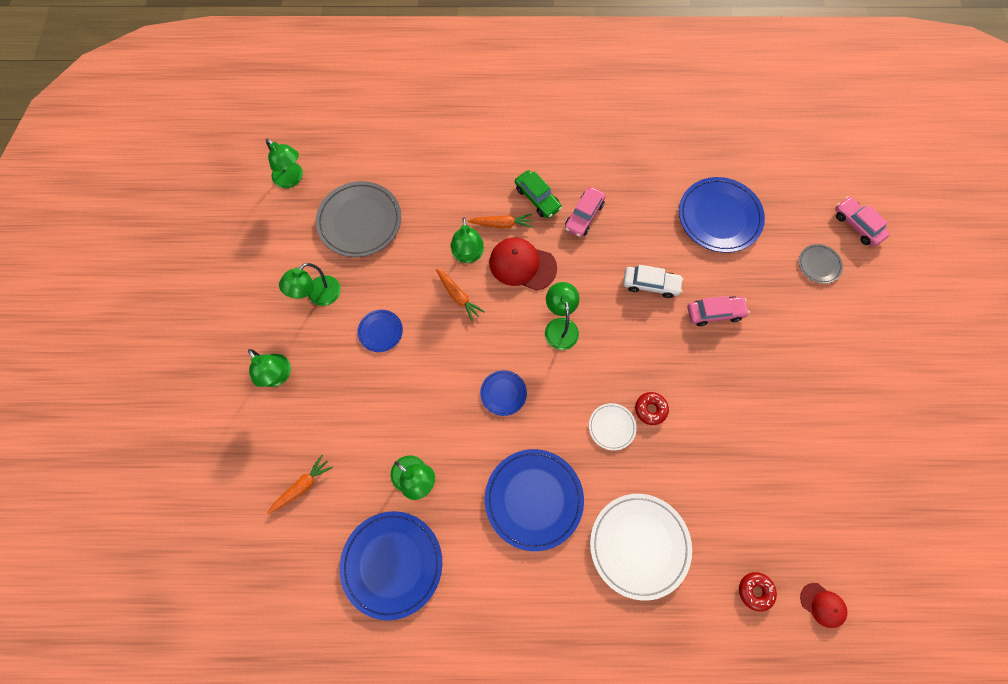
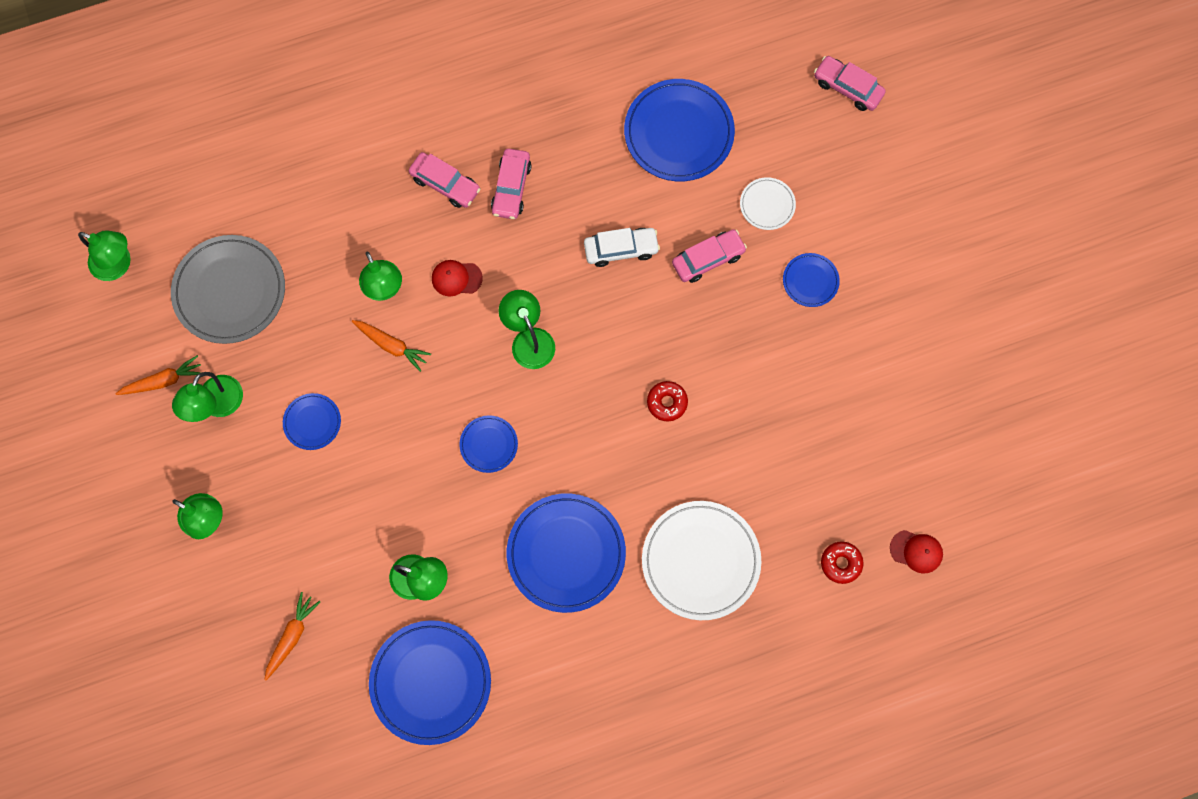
camera: 20 degrees left, 5 degrees up
orange carrot [468,214,533,228] -> orange carrot moved to [115,355,202,395]
red cap [489,237,557,291] -> red cap [432,260,483,296], size x0.57
green car [515,170,562,218] -> pink car [409,152,481,208]
white plate [589,403,637,450] -> white plate moved to [740,177,796,230]
grey plate [799,244,843,284] -> none
none -> blue plate [783,253,840,307]

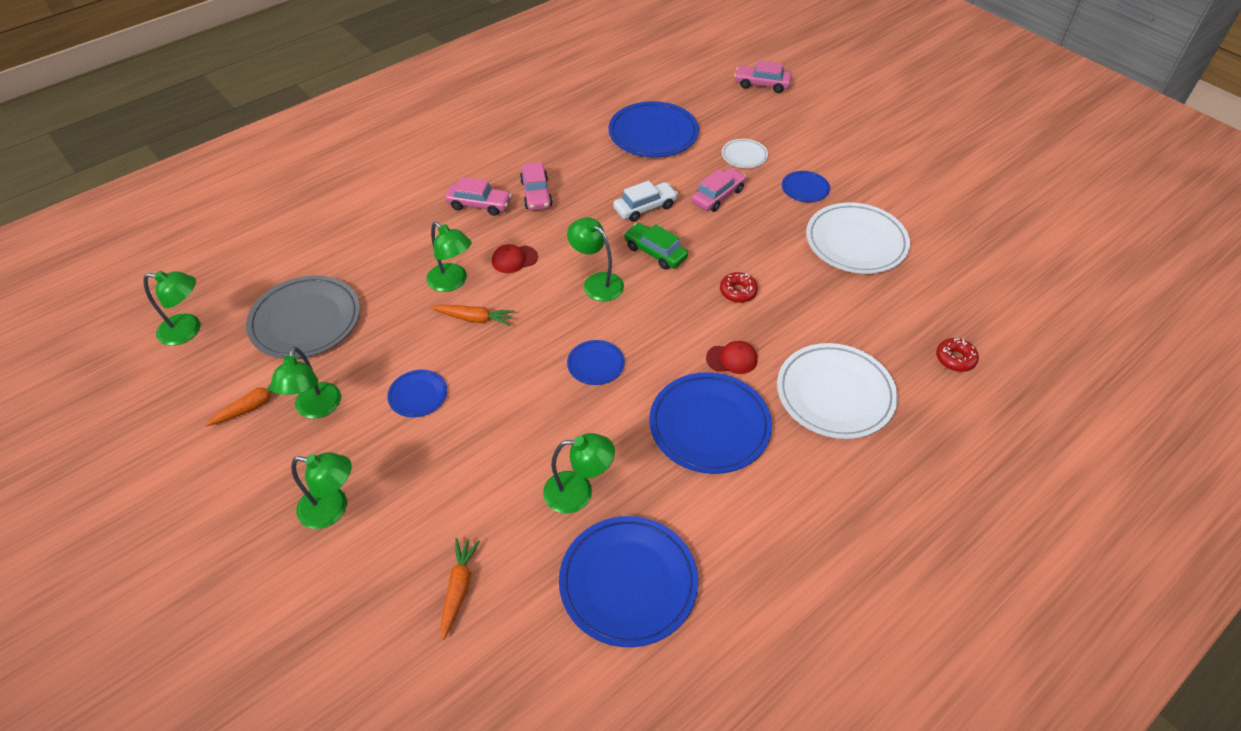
camera: 20 degrees left, 25 degrees down
red cap [890,530,943,574] -> red cap moved to [706,341,757,374]
none -> green car [624,223,688,270]
none -> white plate [806,203,910,274]

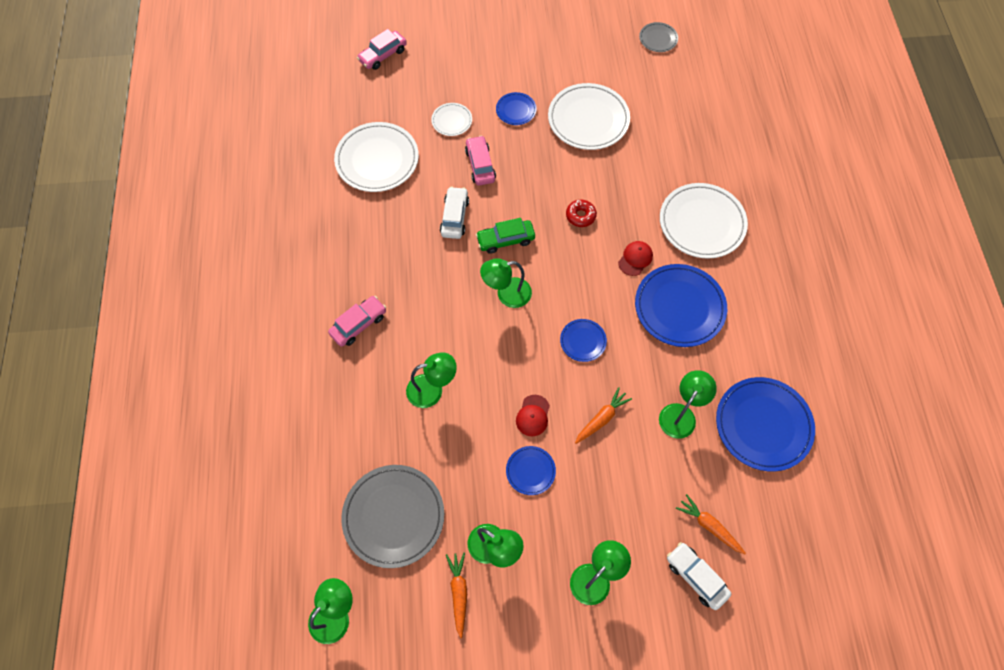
camera: 55 degrees left, 15 degrees up
orange carrot [431,305,514,326] -> orange carrot moved to [575,387,632,444]
red cap [492,244,538,273] -> red cap moved to [516,395,550,436]
pink car [520,162,553,210] -> none
blue plate [609,101,699,157] -> white plate [334,122,419,192]
red donut [936,338,979,372] -> none
none -> grey plate [639,22,678,52]
none -> white car [667,542,731,610]

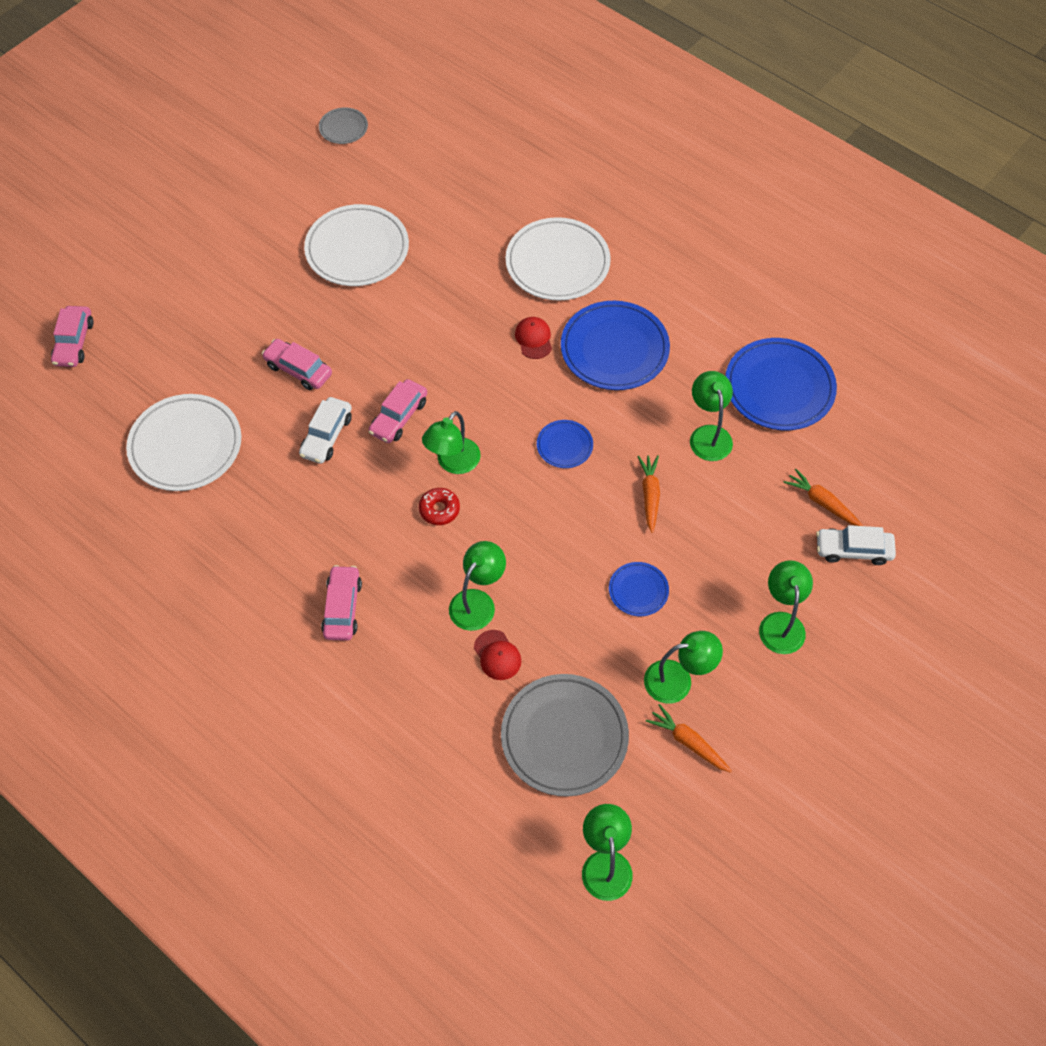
camera: 45 degrees left, 5 degrees down
white plate [431,103,472,136] -> none
white car [440,186,469,239] -> white car turned 120 degrees counterclockwise [299,397,352,464]
green car [476,218,535,254] -> pink car [368,379,427,443]
blue plate [496,92,537,125] -> none
red cap [516,395,550,436] -> red cap moved to [474,630,521,680]
red donut [566,200,597,227] -> red donut moved to [419,488,460,525]
orange carrot [676,494,746,554] -> orange carrot turned 45 degrees clockwise [783,468,863,526]

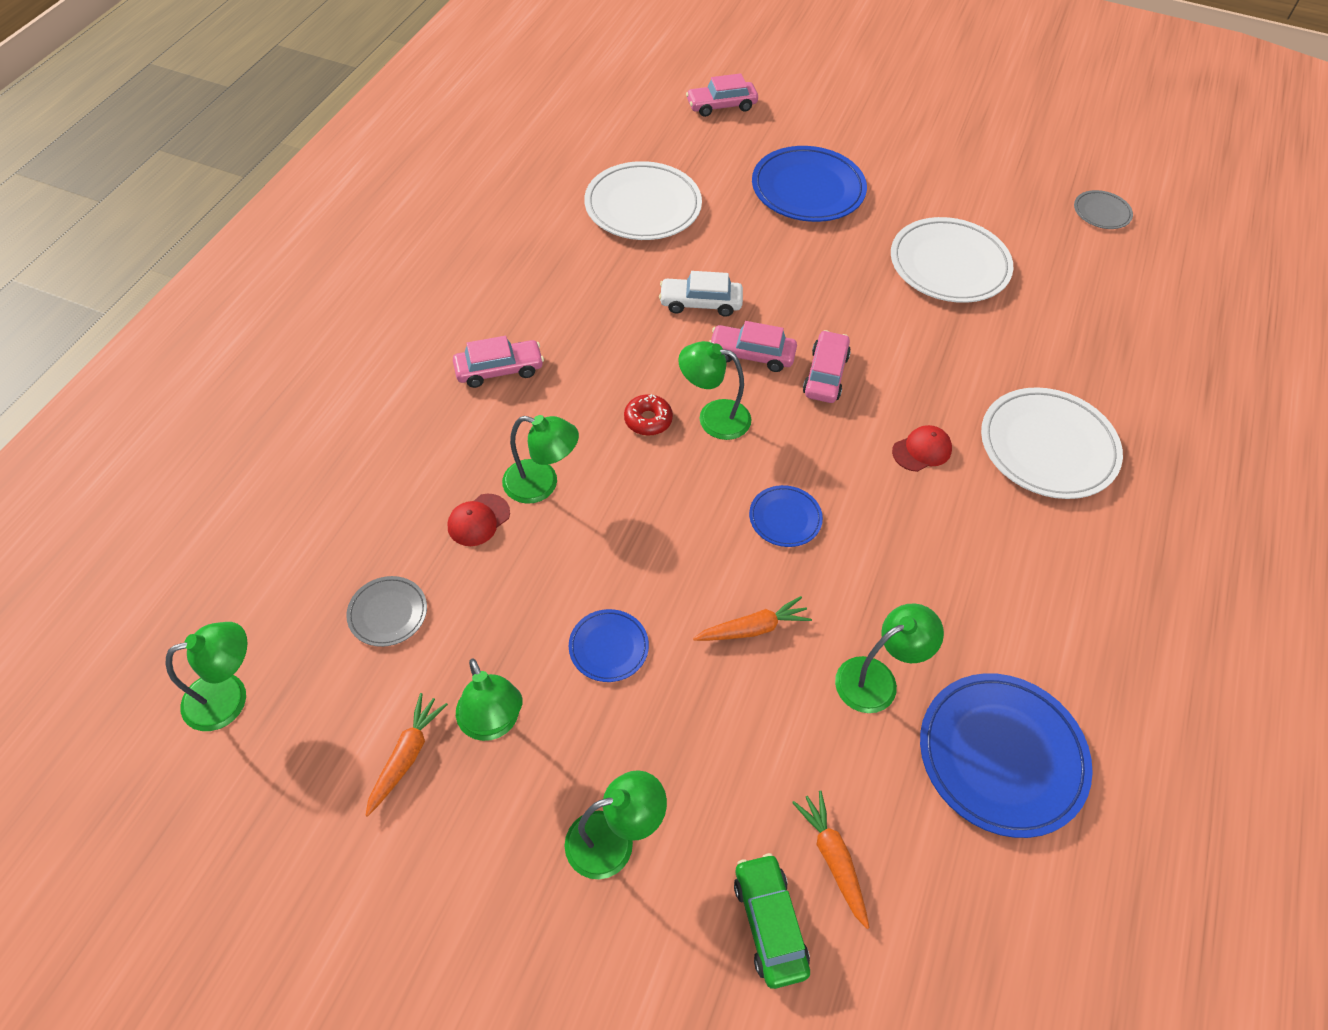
camera: 70 degrees right, 5 degrees down
pink car [262,339,332,390] -> pink car moved to [803,330,851,403]
grey plate [501,674,629,797] -> grey plate [346,576,427,647], size x0.50
blue plate [561,301,670,390] -> blue plate moved to [752,146,867,222]
orange carrot [783,468,863,526] -> orange carrot turned 45 degrees counterclockwise [792,791,869,929]
white car [816,525,896,565] -> green car [734,853,810,989]

